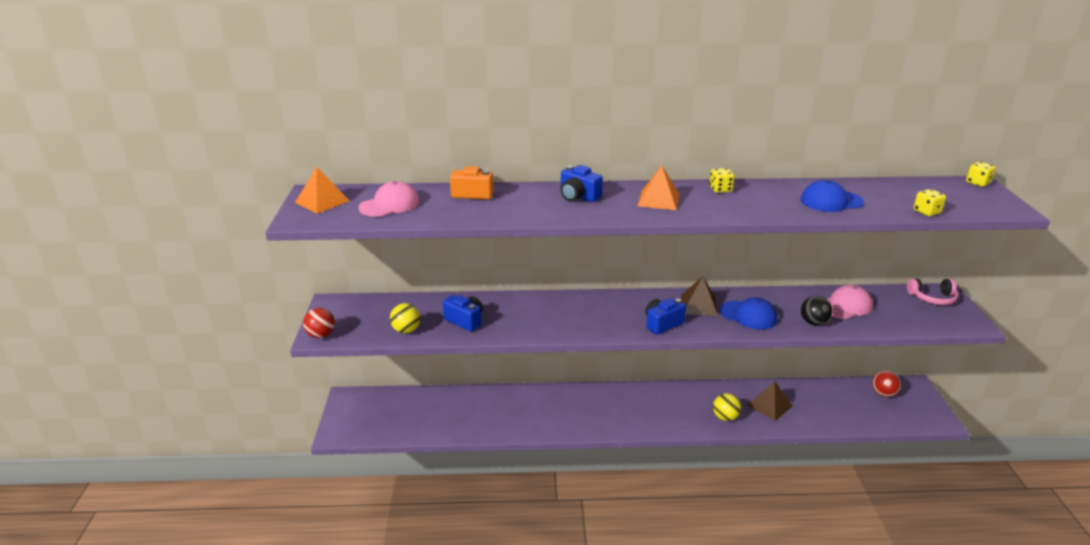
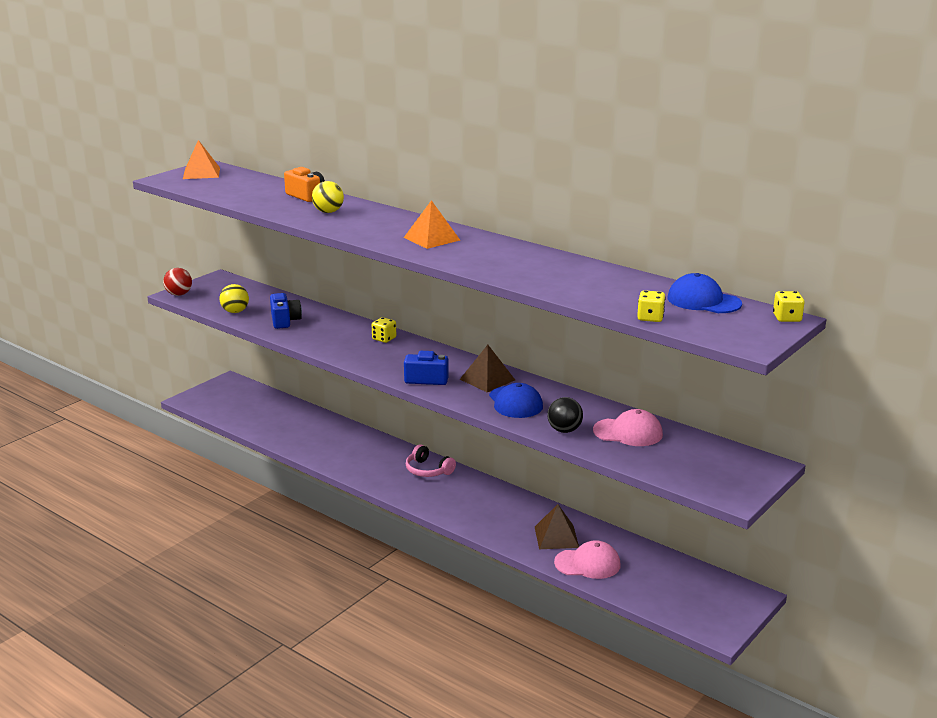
camera: 40 degrees right, 5 degrees down
pink cap [358,181,420,217] -> pink cap moved to [554,540,621,579]
blue camera [561,165,603,202] -> none
yellow dice [710,168,734,193] -> yellow dice moved to [372,317,396,343]
yellow ball [713,393,741,421] -> yellow ball moved to [312,181,344,213]
blue cap [801,180,864,212] -> blue cap moved to [668,273,742,313]
red ball [872,371,901,397] -> none
pink headphones [907,279,958,305] -> pink headphones moved to [406,444,456,477]

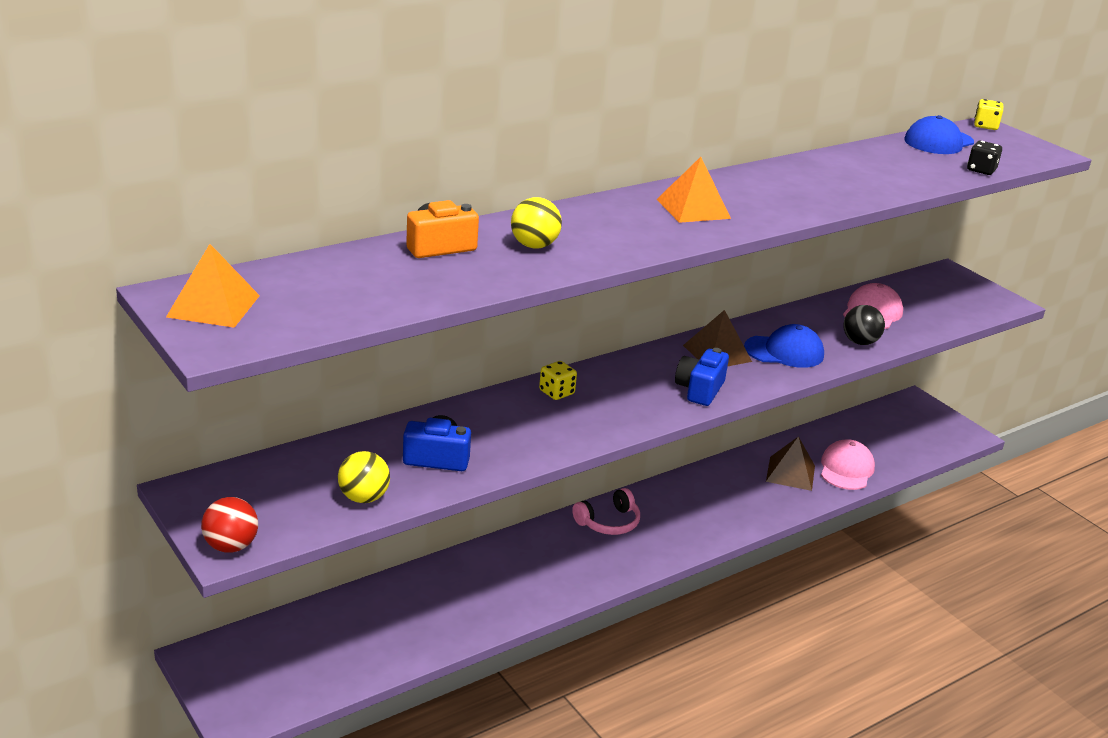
camera: 75 degrees left, 5 degrees up
yellow dice [637,290,665,322] -> black dice [967,141,1002,175]

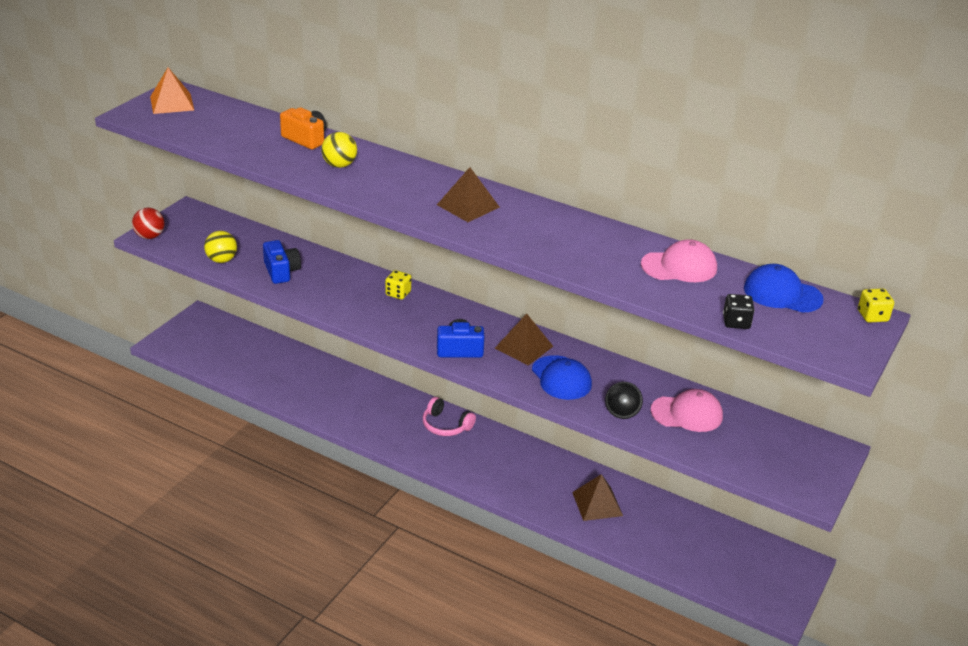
camera: 65 degrees right, 5 degrees up
orange pyramid [656,157,731,223] -> brown pyramid [437,167,500,222]
pink cap [821,439,875,490] -> pink cap moved to [641,239,717,282]

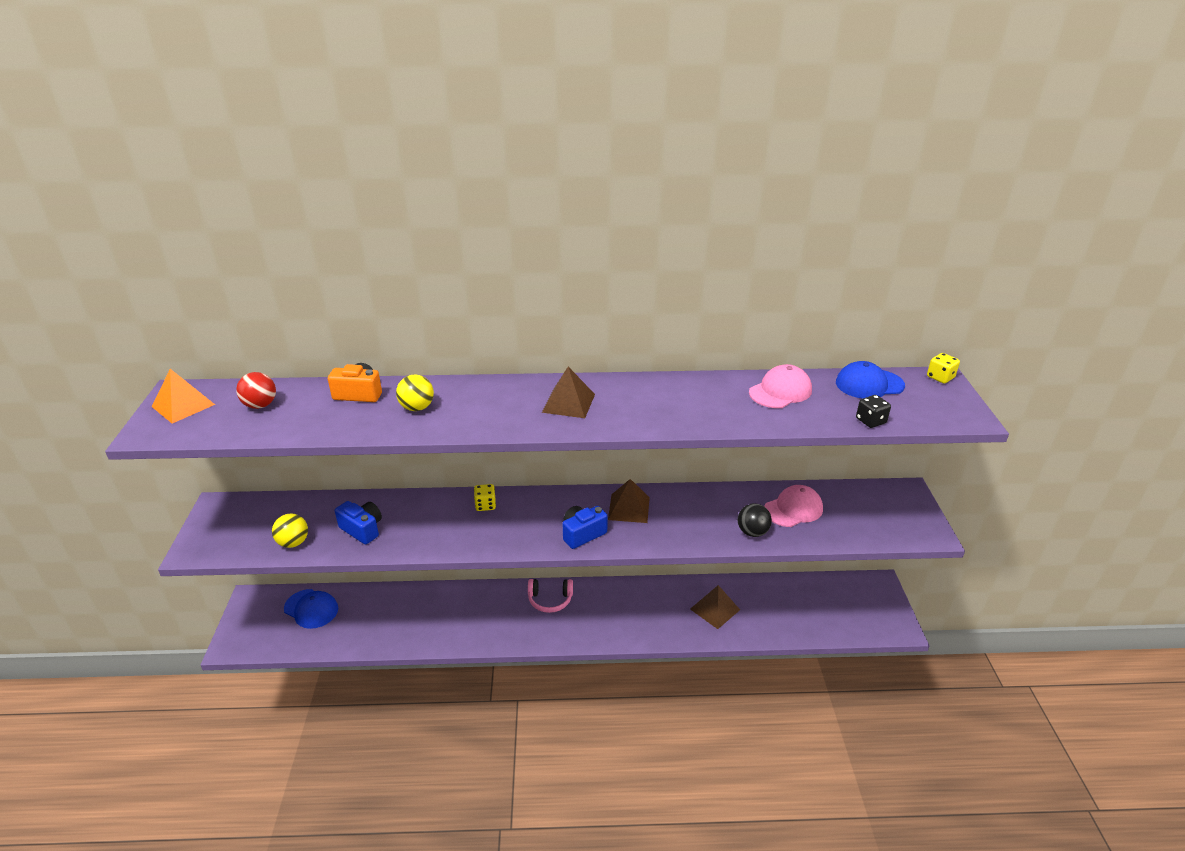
camera: 30 degrees left, 0 degrees up
red ball [132,207,165,239] -> red ball moved to [236,372,276,409]
blue cap [532,355,592,400] -> blue cap moved to [284,589,338,629]

